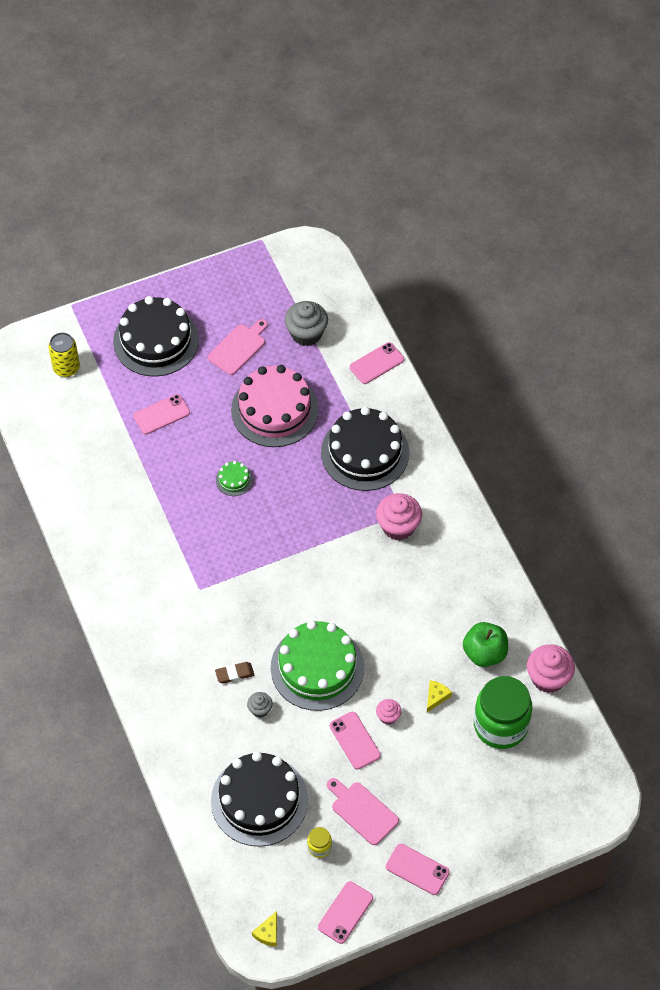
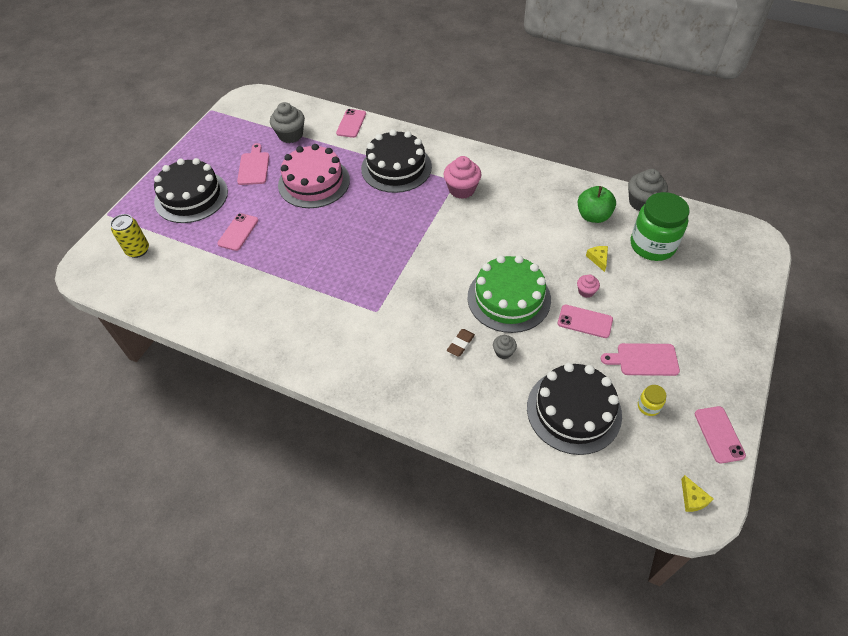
camera: 40 degrees left, 5 degrees down
green cake [216,461,253,496] -> none
pink phone [386,844,450,895] -> none
pink cupcake [527,644,575,693] -> grey cupcake [628,169,668,211]

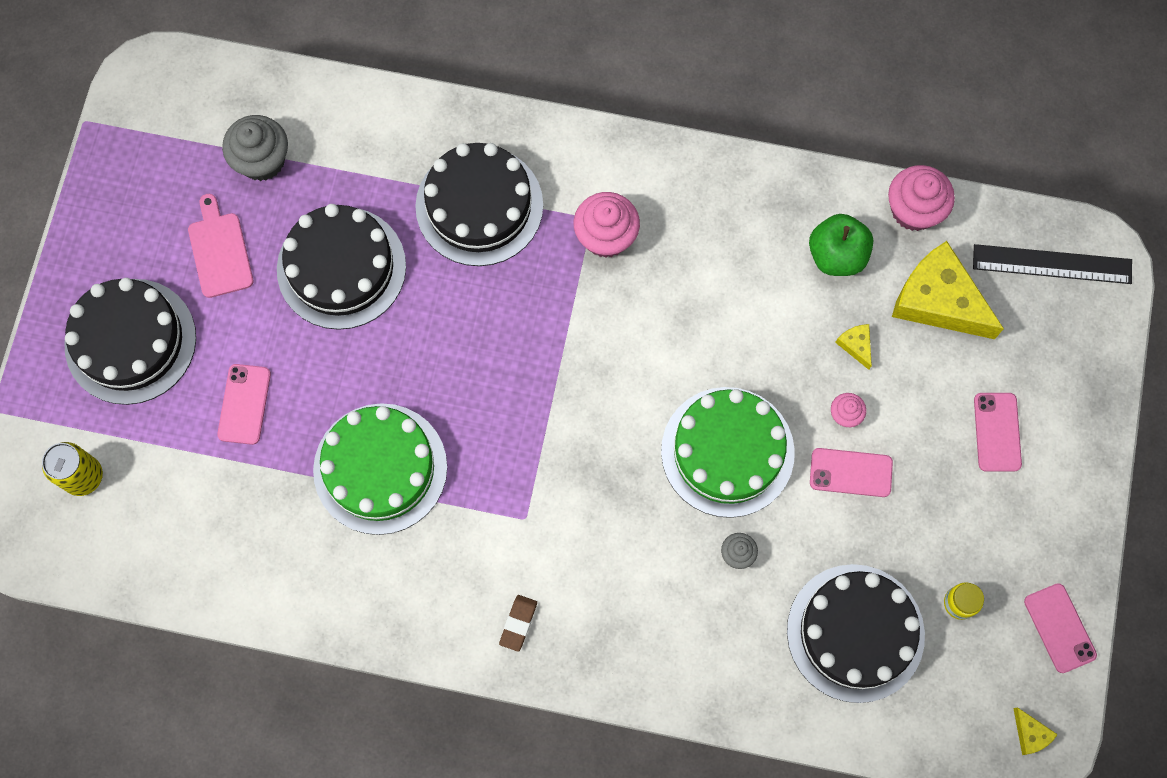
camera: 15 degrees left, 20 degrees up
pink cake [278,144,350,208] -> black cake [277,204,406,330]
pink phone [336,109,366,138] -> pink phone moved to [974,393,1022,472]
brown eraser [447,329,475,357] -> brown eraser moved to [499,595,537,652]
pink cutting board [601,343,680,376] -> none
grey cupcake [628,169,668,211] -> pink cupcake [888,165,955,231]
green jar [631,192,690,261] -> yellow cheese [892,241,1004,339]
none -> green cake [313,403,447,535]
none -> black ruler [973,244,1132,284]

